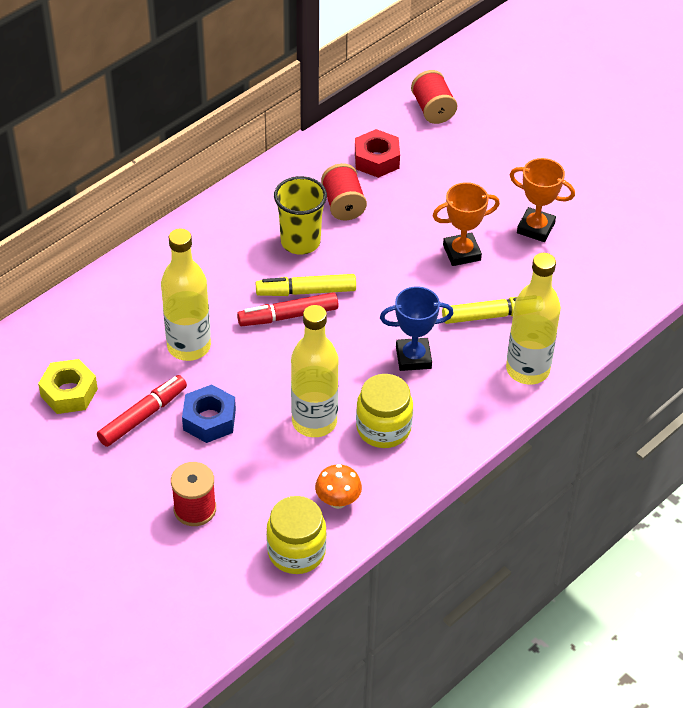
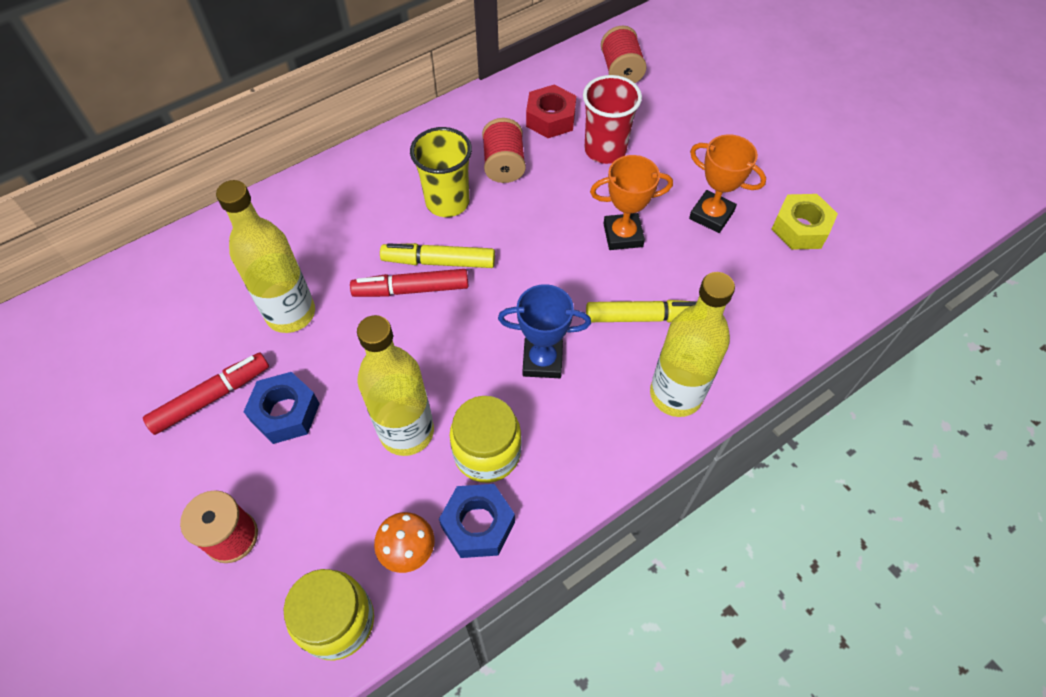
camera: 10 degrees right, 10 degrees up
yellow nut [38,359,98,414] -> yellow nut moved to [771,194,838,250]
none -> blue nut [439,484,515,558]
none -> red cup [583,75,642,164]

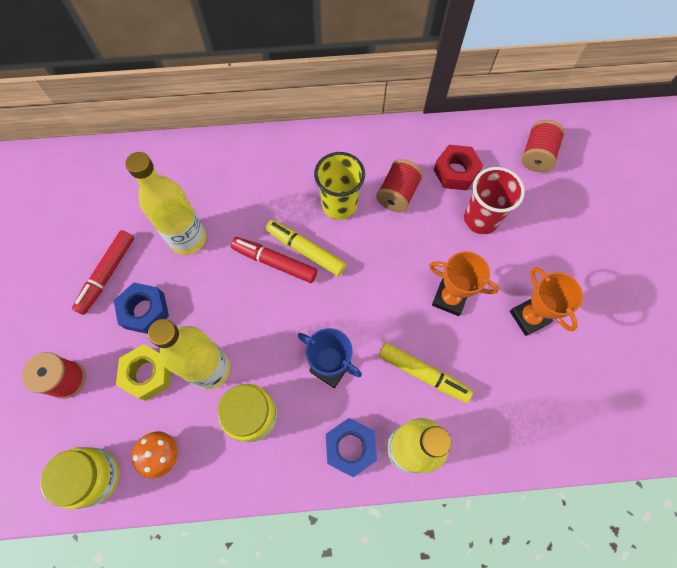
camera: 30 degrees right, 10 degrees up
red marker [143,353,269,435] -> red marker turned 120 degrees clockwise [72,230,134,315]
blue nut [439,484,515,558] -> blue nut moved to [326,418,377,477]
yellow nut [771,194,838,250] -> yellow nut moved to [116,344,171,401]

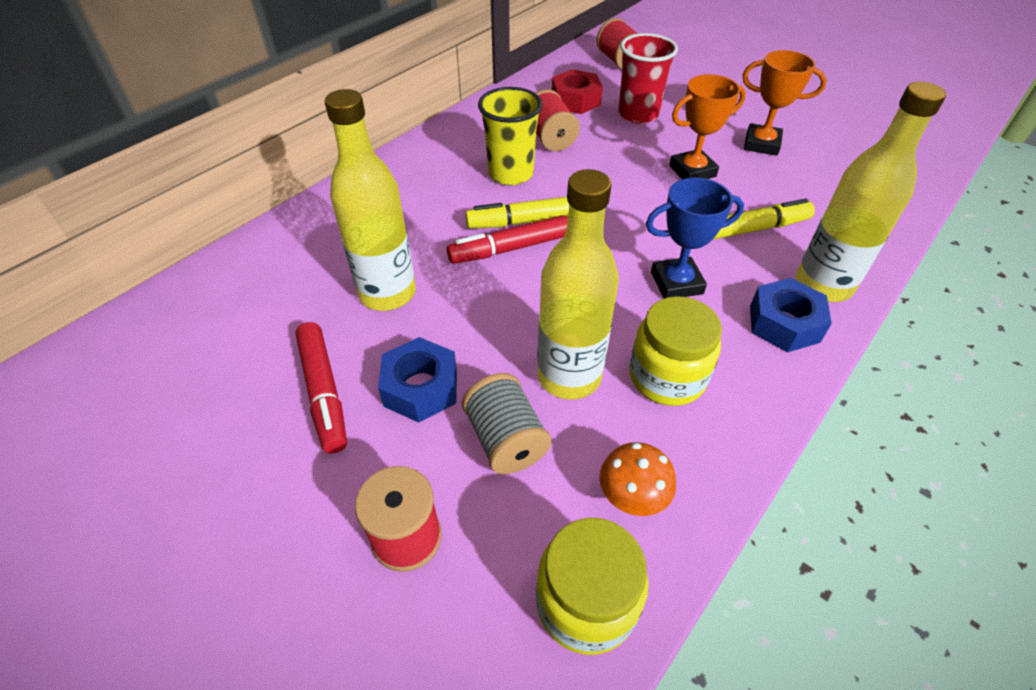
camera: 45 degrees left, 20 degrees down
yellow nut [116,344,171,401] -> grey spool [462,373,551,474]

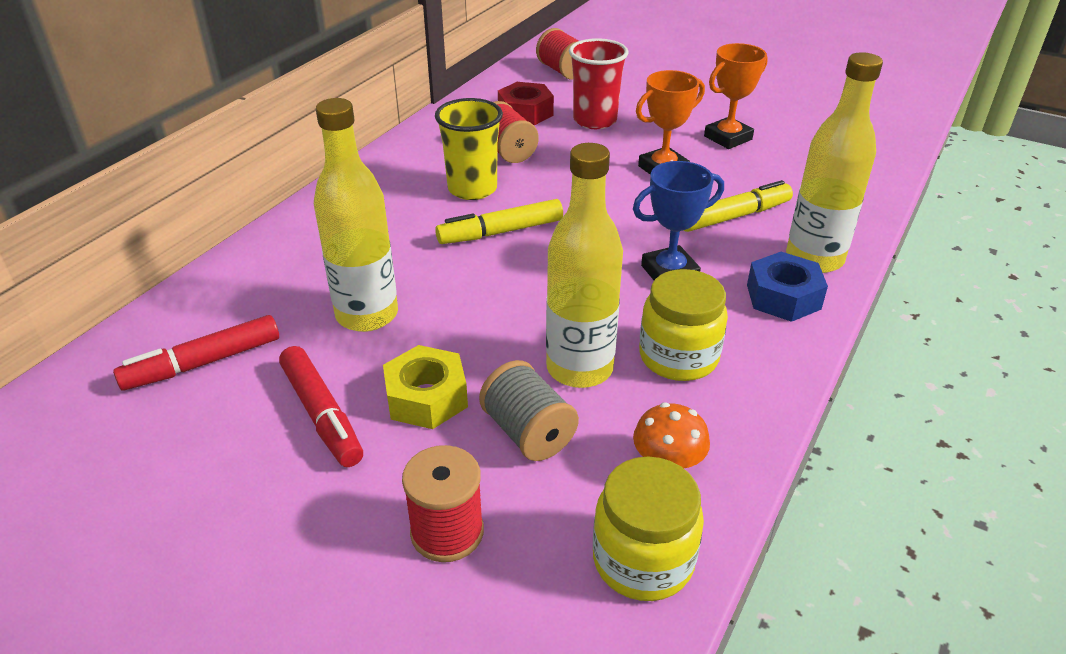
camera: 10 degrees left, 10 degrees down
blue nut [378,337,457,423] -> yellow nut [383,345,468,429]
red marker [447,215,568,264] -> red marker moved to [113,315,279,391]
orange trophy [743,50,827,156] -> orange trophy turned 45 degrees counterclockwise [704,43,768,149]

